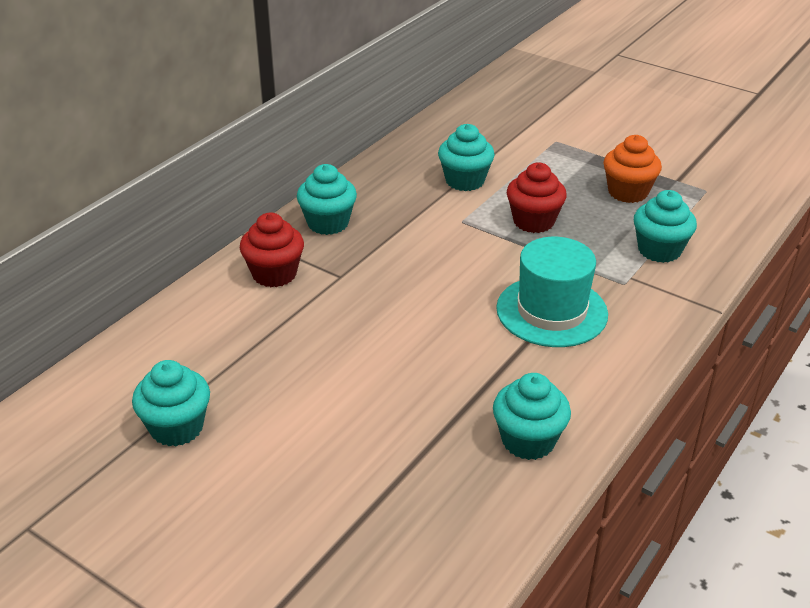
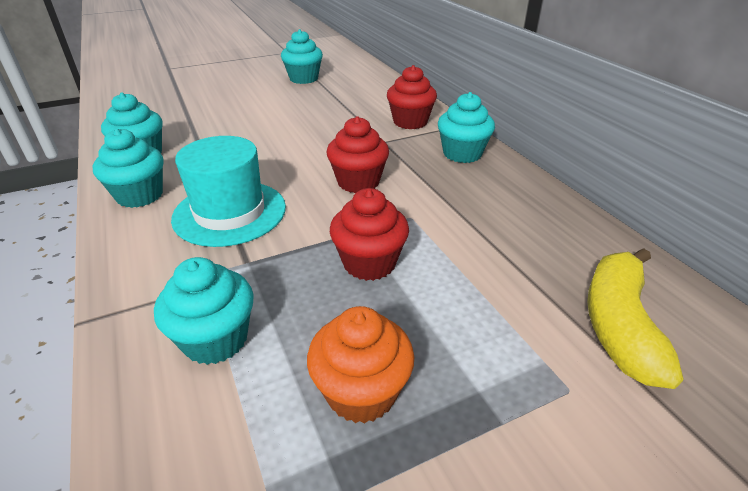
camera: 120 degrees right, 0 degrees up
turquoise cupcake [438,124,495,191] -> turquoise cupcake moved to [93,128,163,208]
none -> red cupcake [327,116,389,193]
none -> yellow banana [587,248,684,389]

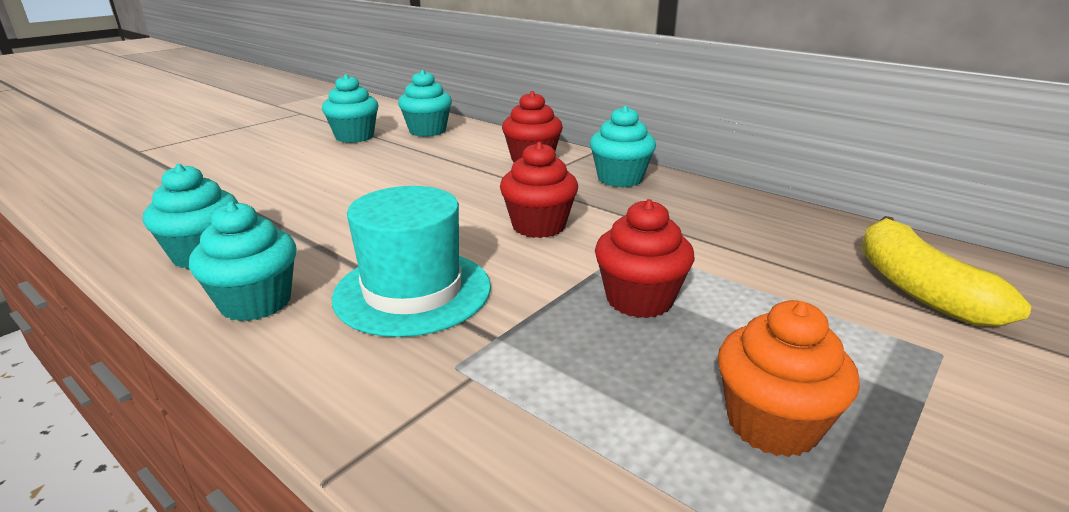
camera: 25 degrees left, 10 degrees down
turquoise cupcake [154,257,254,365] -> turquoise cupcake moved to [398,70,452,137]

